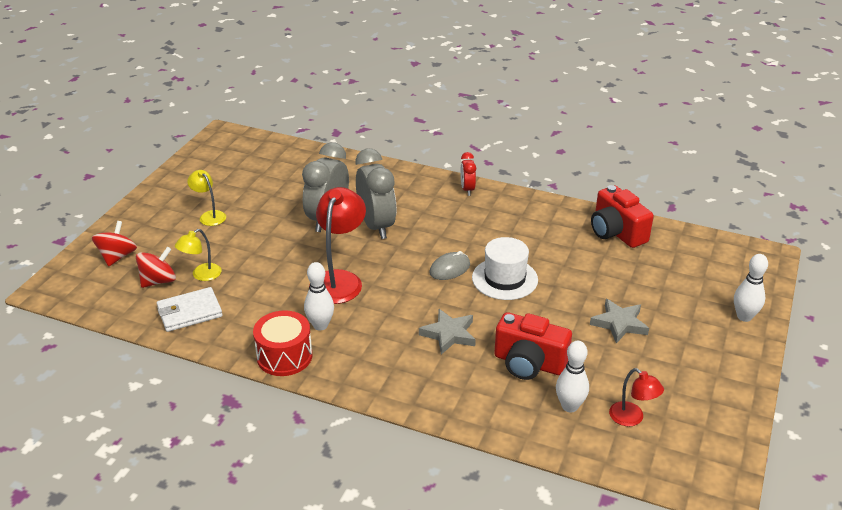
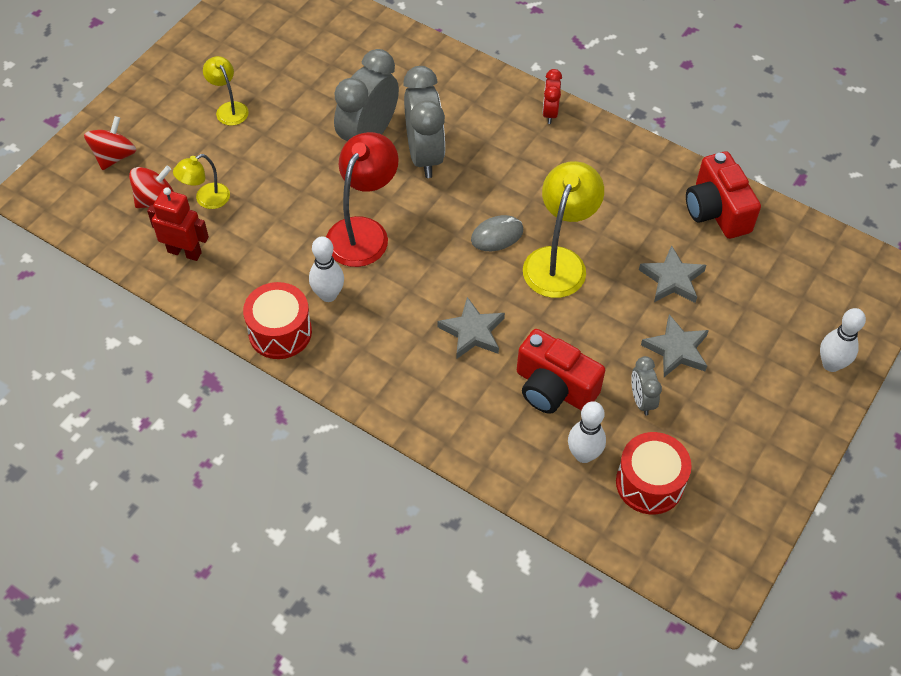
camera: 10 degrees right, 20 degrees up
white wallet [157,287,223,332] -> red robot [147,187,209,261]
white hat [472,237,538,300] -> yellow lamp [523,161,604,298]
red lamp [609,368,664,426] -> red drum [616,432,692,514]
none -> grey clock [631,356,662,415]
none -> grey star [639,245,706,303]

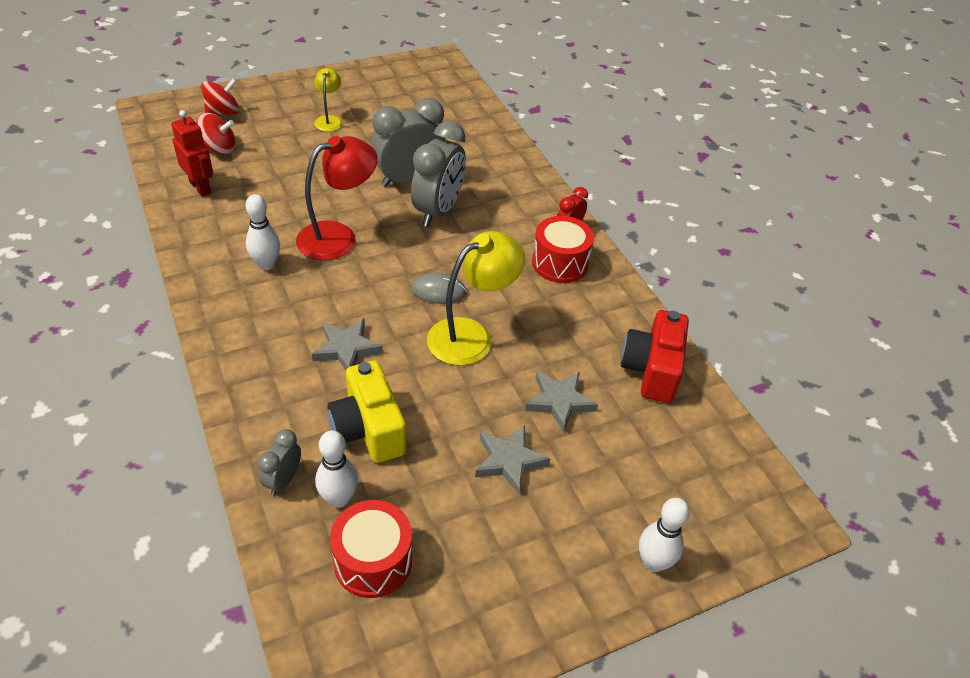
camera: 30 degrees right, 10 degrees down
yellow lamp [173,154,230,209] -> none
red drum [243,282,312,359] -> red drum moved to [532,216,594,283]
red camera [517,329,605,414] -> yellow camera [327,360,406,463]
grey clock [631,356,662,415] -> grey clock moved to [258,429,301,496]

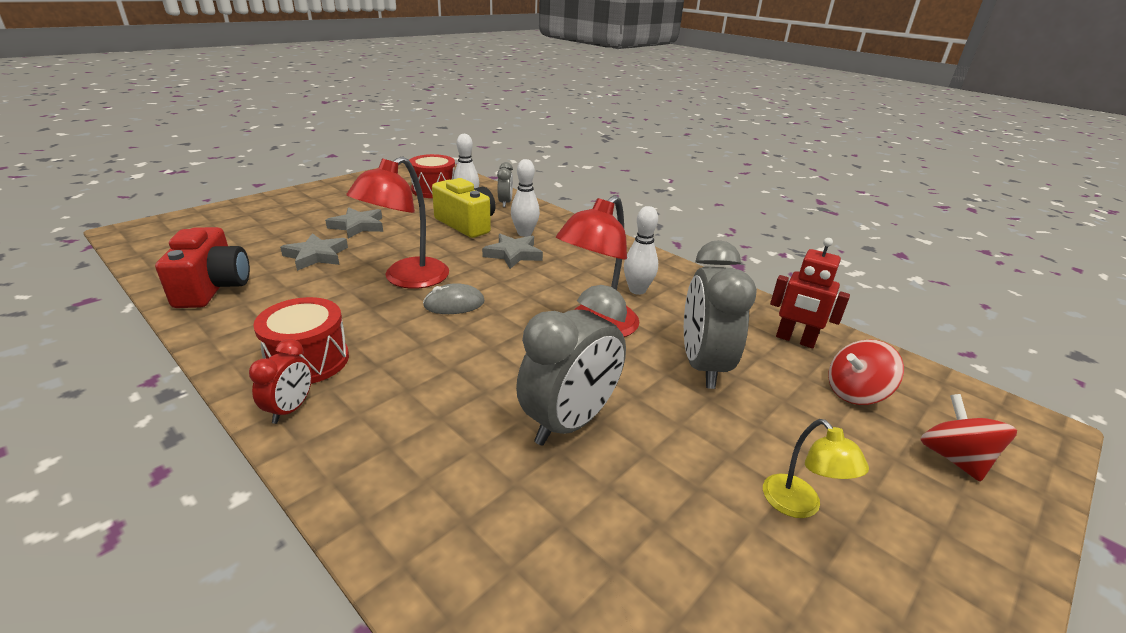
camera: 160 degrees right, 15 degrees down
red spinning top [201,79,240,115] -> red spinning top turned 135 degrees clockwise [920,394,1017,482]
grey clock [411,121,466,227] -> grey clock moved to [684,240,757,389]
yellow lamp [427,231,525,366] -> red lamp [346,156,449,289]
white bowling pin [639,498,690,572] -> white bowling pin moved to [511,159,540,237]

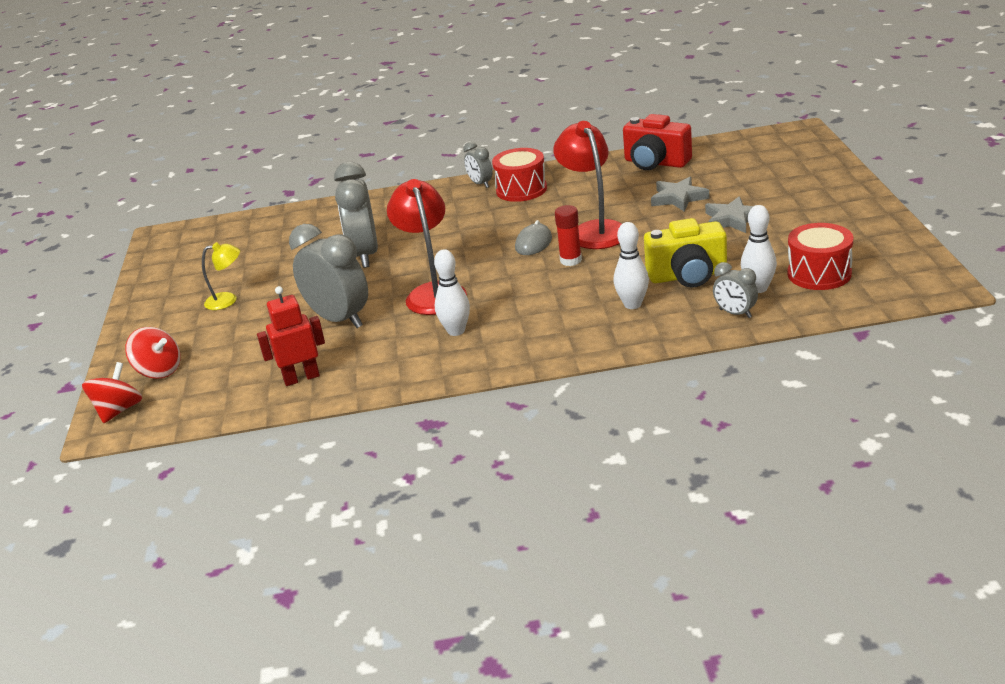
camera: 135 degrees right, 0 degrees up
red clock [249,339,312,424] -> grey clock [463,142,493,188]
grey star [482,234,543,269] -> none
yellow lamp [763,419,869,518] -> yellow lamp turned 150 degrees clockwise [202,242,240,310]
red spinning top [828,339,904,405] -> red spinning top moved to [82,362,142,423]
none -> red glue stick [555,205,582,266]

